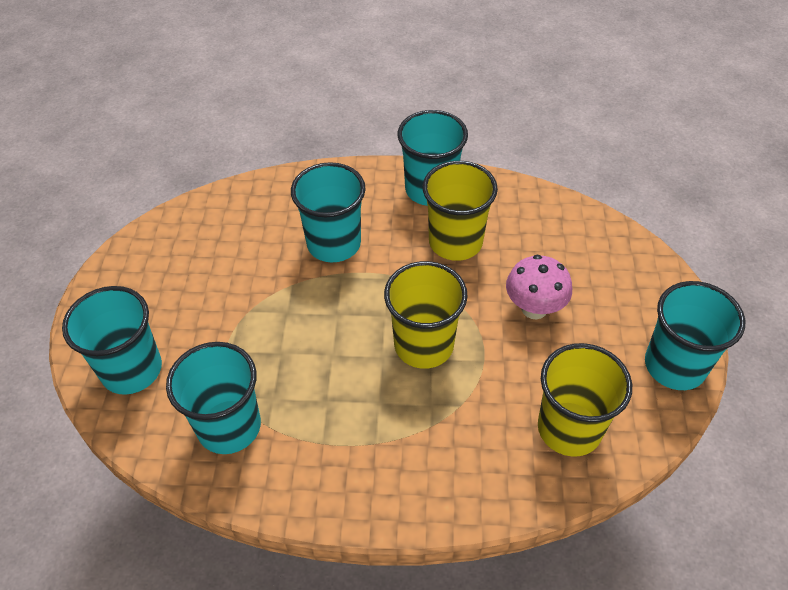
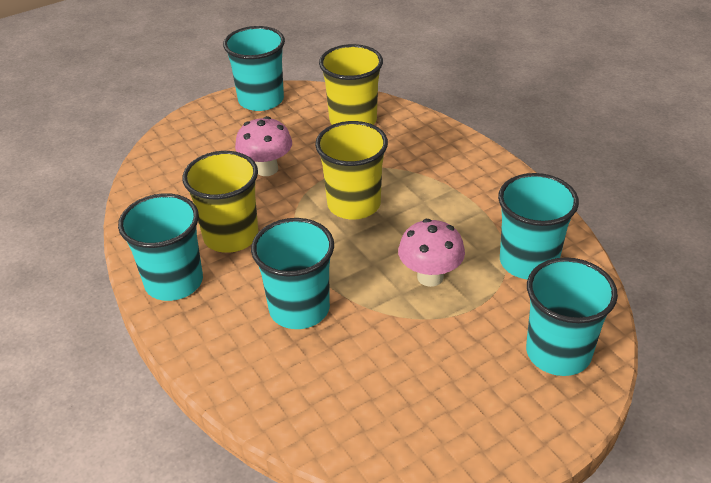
camera: 125 degrees left, 10 degrees down
none -> pink mushroom [398,219,465,287]

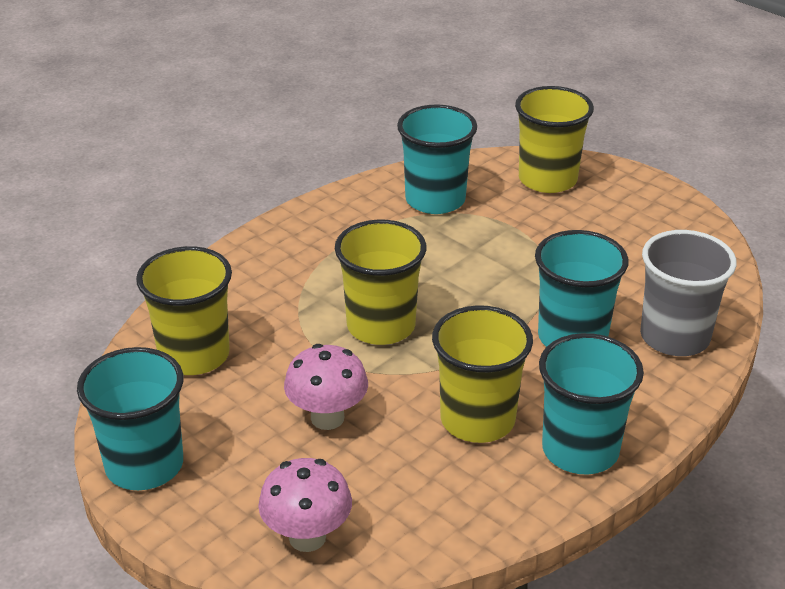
camera: 105 degrees left, 5 degrees down
pink mushroom [398,219,465,287] -> pink mushroom moved to [258,458,352,552]
turquoise cup [526,257,618,376] -> yellow cup [515,86,594,193]
none -> grey cup [640,230,737,356]

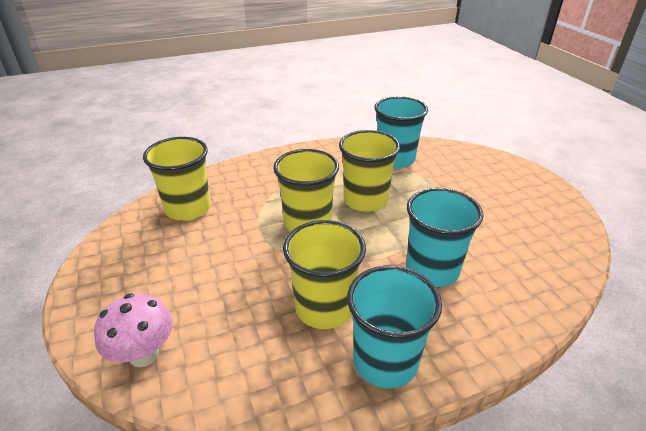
camera: 25 degrees right, 0 degrees up
turquoise cup [77,347,183,490] -> none
pink mushroom [284,344,368,430] -> none
yellow cup [515,86,594,193] -> yellow cup moved to [339,130,400,212]
grey cup [640,230,737,356] -> none

